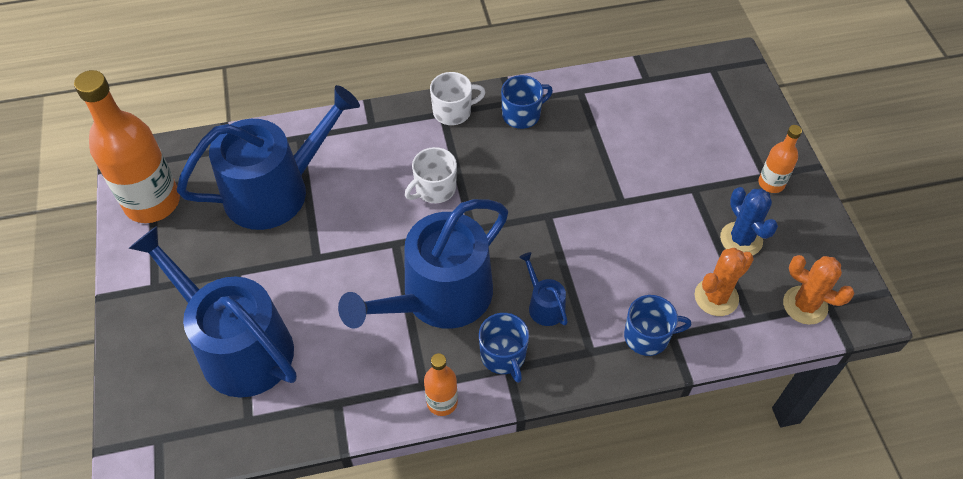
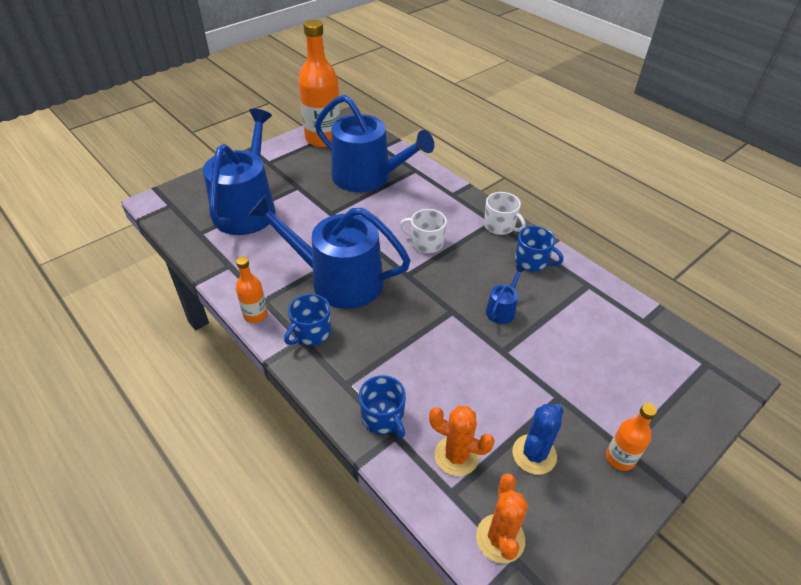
camera: 60 degrees right, 10 degrees down
blue watering can [519,252,568,326] -> blue watering can moved to [486,265,526,324]

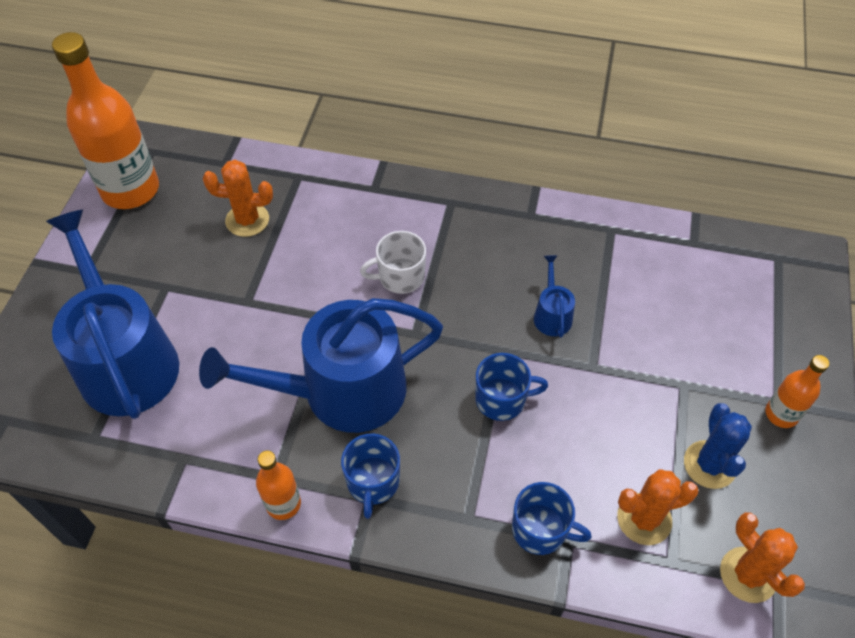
camera: 35 degrees left, 10 degrees up
blue watering can [315,95,434,192] -> orange cactus [203,160,273,237]
white mug [484,192,526,235] -> none
blue mug [515,226,564,272] -> blue mug moved to [475,353,548,421]

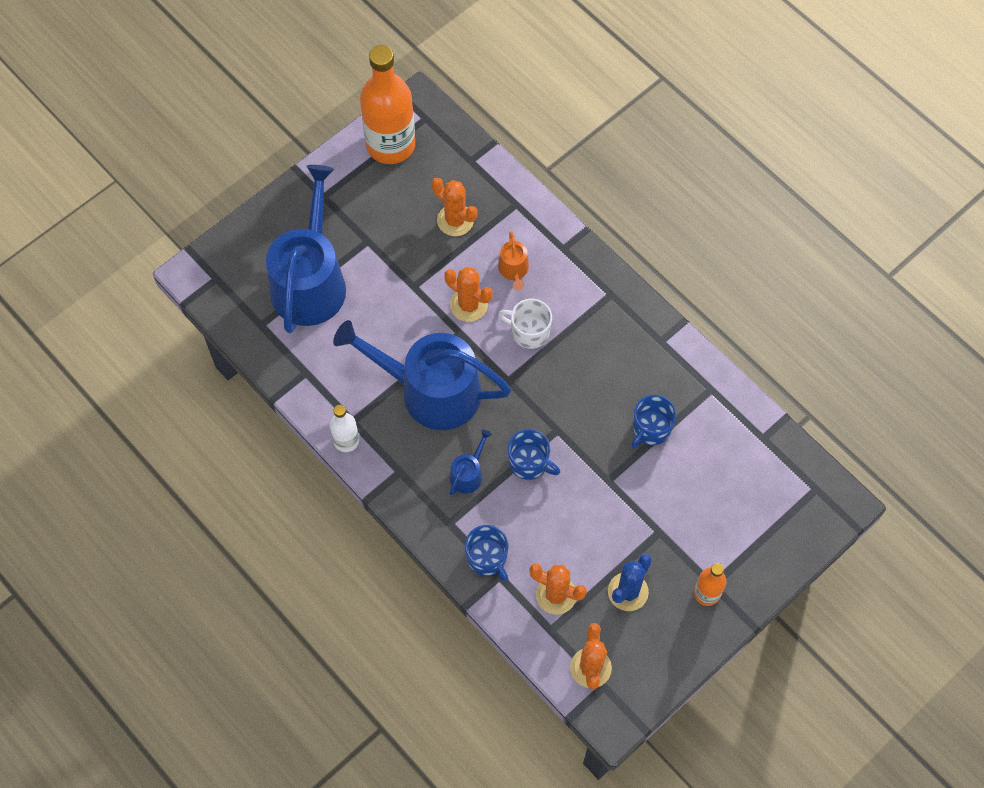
camera: 35 degrees right, 10 degrees up
orange bottle [256,450,301,520] -> white bottle [330,405,359,452]
blue mug [341,433,400,519] -> blue mug moved to [631,395,677,449]
blue watering can [534,255,575,338] -> blue watering can moved to [449,429,492,496]
none -> orange cactus [444,267,493,322]
none -> orange watering can [498,231,529,290]

